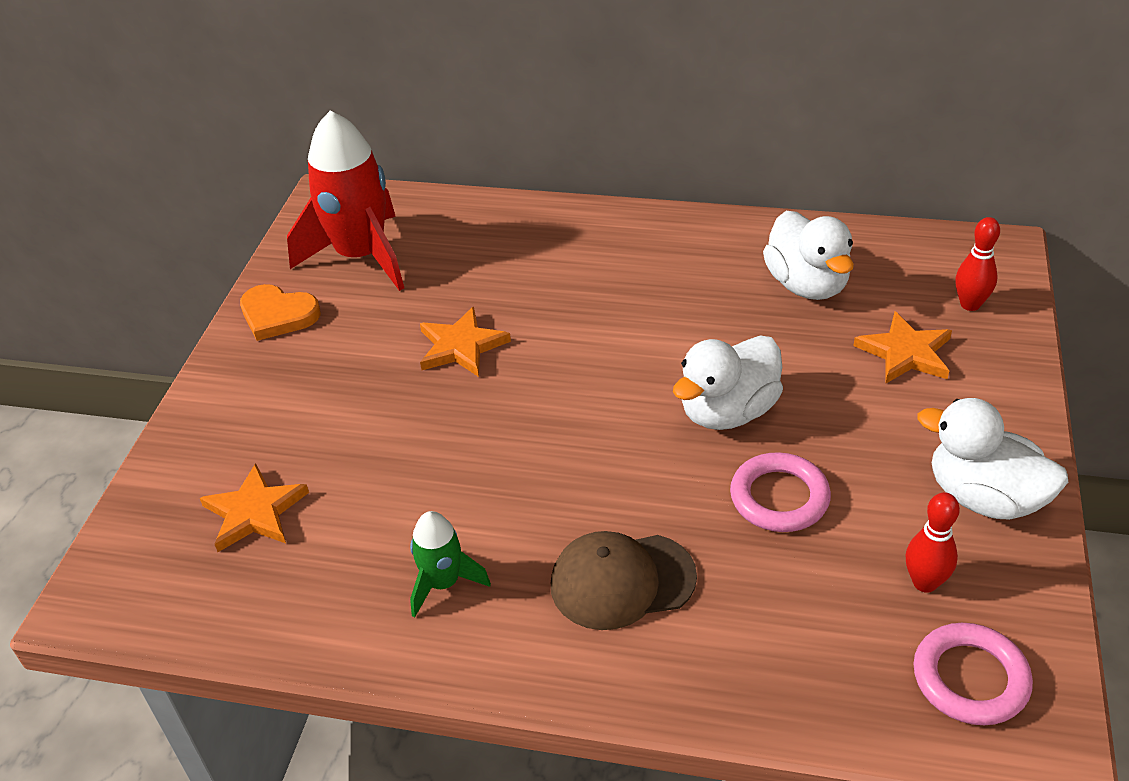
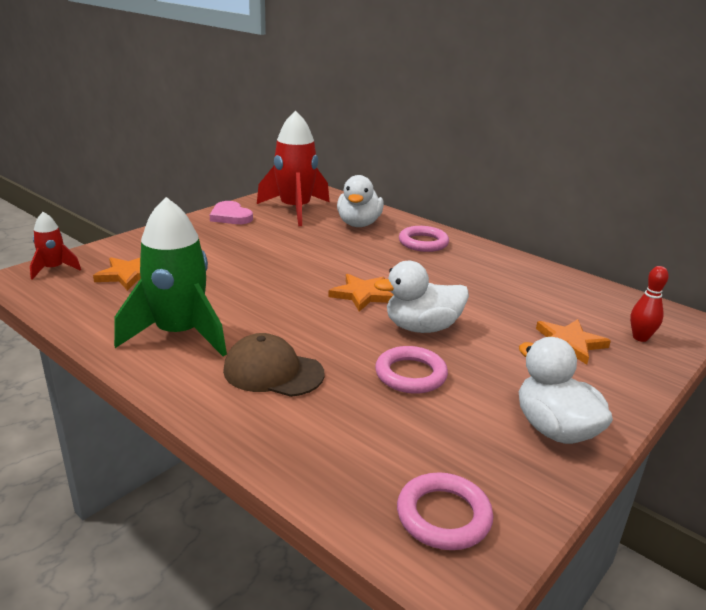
camera: 25 degrees right, 15 degrees down
orange heart [240,284,321,341] -> pink heart [210,201,253,224]
green rocket [410,511,491,617] -> green rocket [114,197,227,356], size x2.01
orange star [420,307,511,377] -> orange star moved to [328,274,394,312]
white duck [763,211,854,300] -> white duck moved to [337,175,384,227]
red bowling pin [905,492,960,593] -> none
none -> red rocket [30,212,81,280]
none -> pink ring [399,226,449,252]

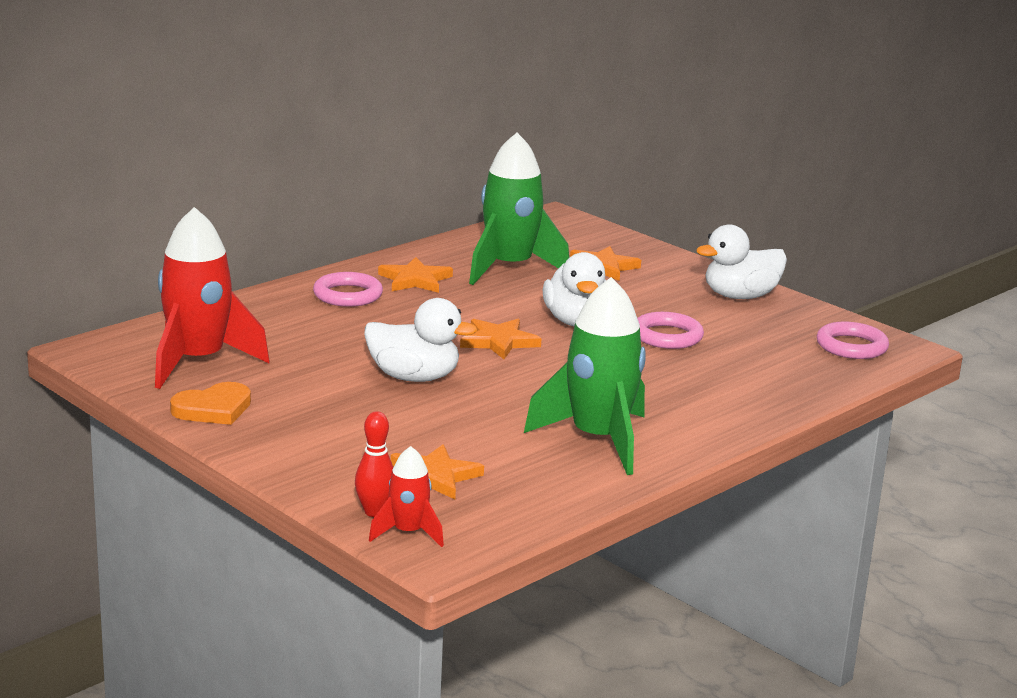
camera: 85 degrees left, 5 degrees down
pink heart [210,201,253,224] -> orange heart [170,382,251,425]
brown cap [223,333,325,397] -> none
white duck [337,175,384,227] -> white duck moved to [364,298,477,382]
red bowling pin [630,266,669,342] -> red bowling pin moved to [355,411,393,517]
none -> orange star [378,257,453,293]
none -> green rocket [469,133,569,285]

